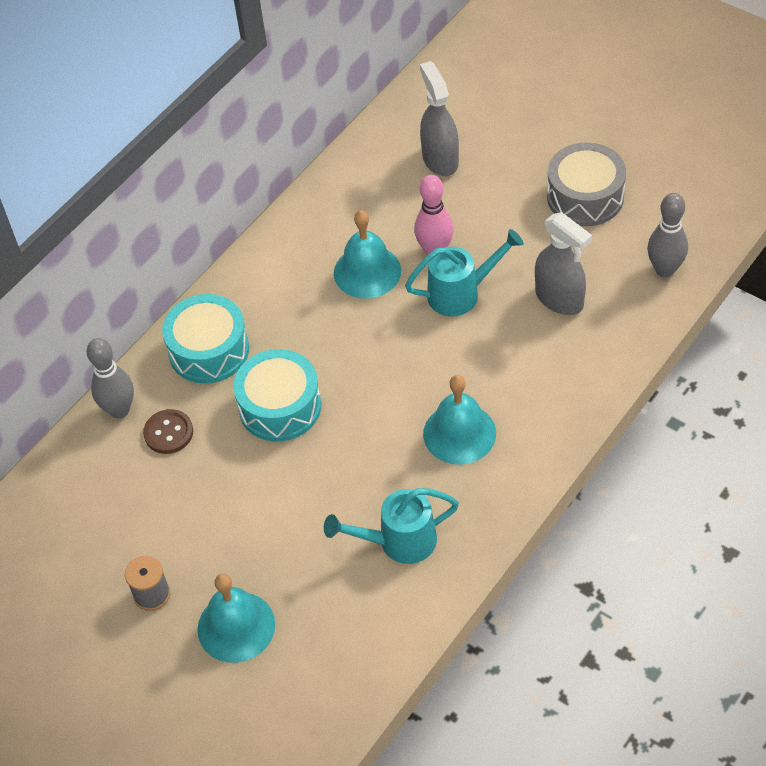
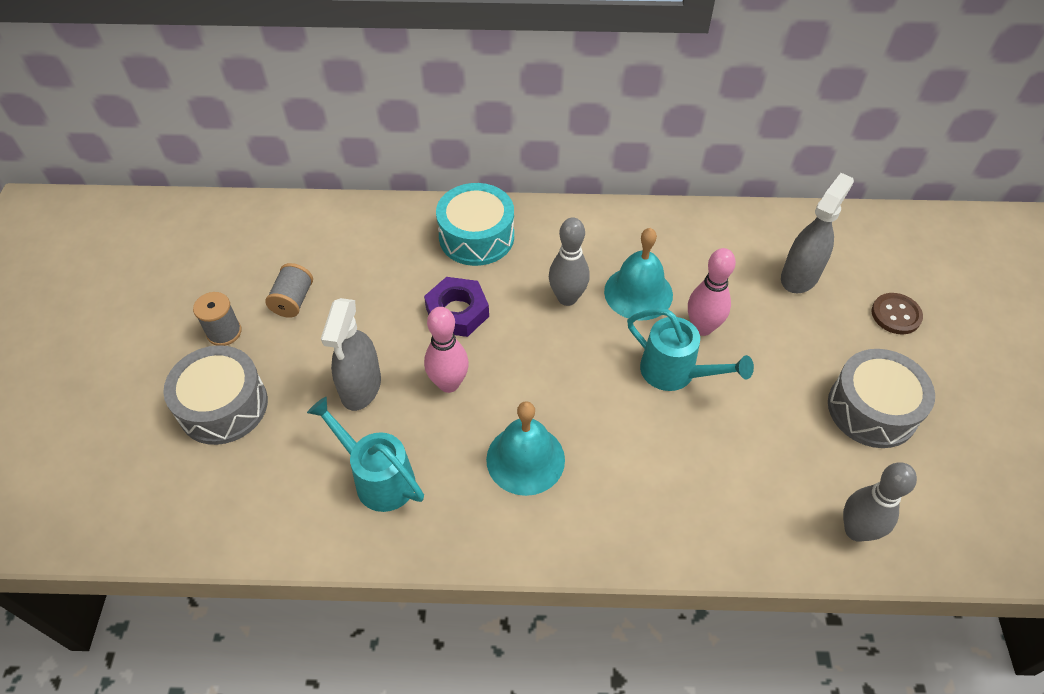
camera: 50 degrees right, 0 degrees up
grey bowling pin [87,338,134,418] -> grey bowling pin moved to [549,217,590,306]
brown button [143,409,193,454] -> brown button moved to [872,293,923,334]
turquoise bell [197,573,275,663] -> grey drum [163,345,268,445]
turquoise drum [233,349,321,441] -> purple nut [424,277,489,337]
grey spray bottle [535,212,592,315] -> grey spray bottle moved to [321,298,381,411]
none -> grey spool [265,263,313,318]
none -> pink bowling pin [424,307,469,393]

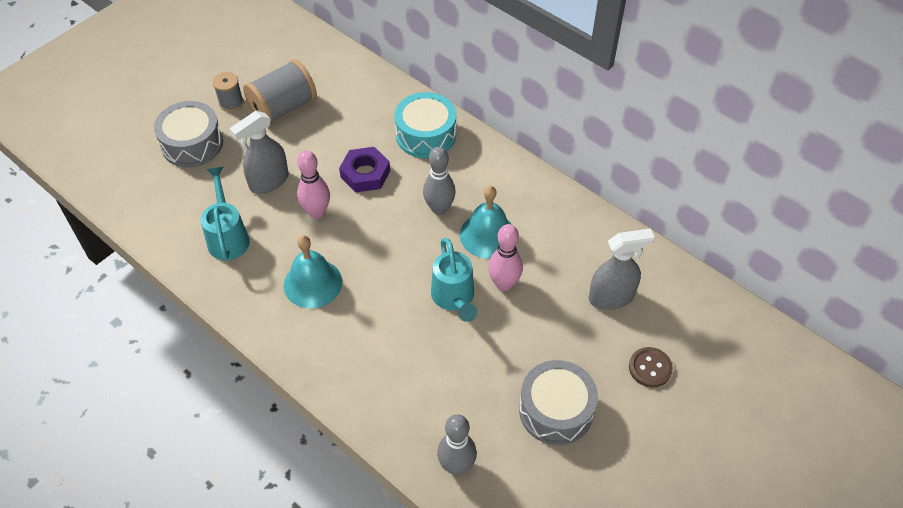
camera: 40 degrees right, 0 degrees up
grey spool [265,263,313,318] -> grey spool [243,59,317,124], size x1.81

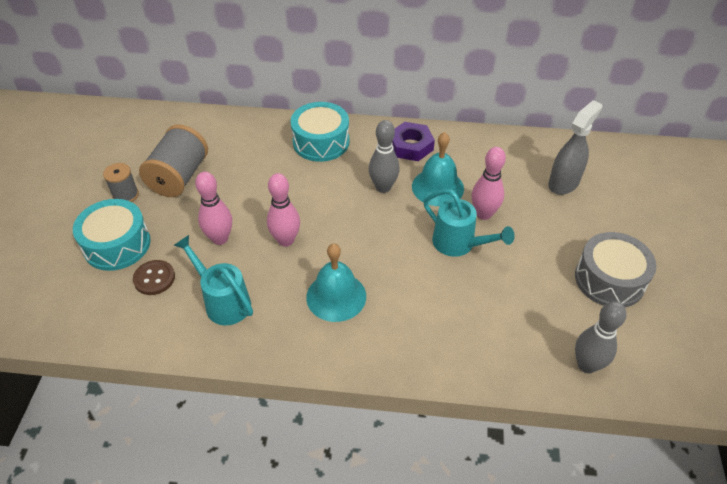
camera: 35 degrees left, 5 degrees down
grey drum [154,101,223,168] -> turquoise drum [73,199,151,271]
grey spray bottle [229,111,289,194] -> pink bowling pin [195,172,232,245]
purple nut [339,147,390,192] -> purple nut moved to [392,122,435,161]
brown button [629,347,673,388] -> brown button moved to [133,260,175,295]

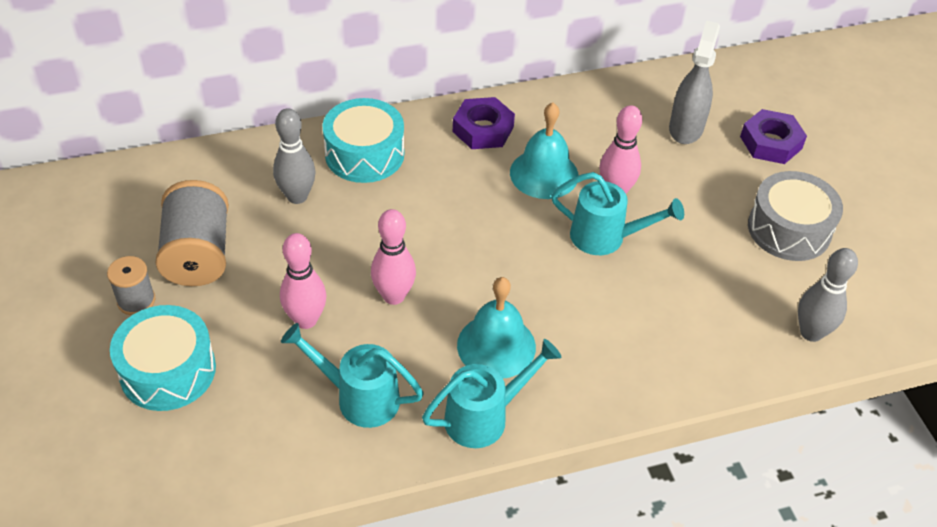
camera: 25 degrees left, 0 degrees up
brown button [133,260,175,295] -> none
grey bowling pin [369,120,400,193] -> grey bowling pin moved to [273,108,316,204]
none -> turquoise watering can [422,339,561,448]
none -> purple nut [740,109,807,164]

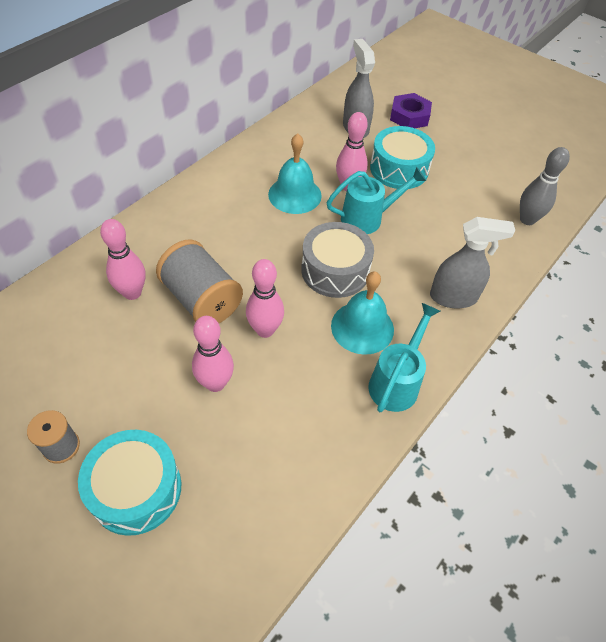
camera: 35 degrees left, 5 degrees up
grey spool [156,180,229,286] -> grey spool moved to [156,239,243,323]
grey bowling pin [273,108,316,204] -> pink bowling pin [100,219,145,300]
turquoise watering can [281,323,424,428] -> none
turquoise drum [322,98,404,183] -> turquoise drum moved to [370,126,435,189]
purple nut [453,97,515,149] -> none
grey drum [748,171,843,261] -> grey drum moved to [301,222,374,298]
none -> grey spray bottle [430,217,515,308]

